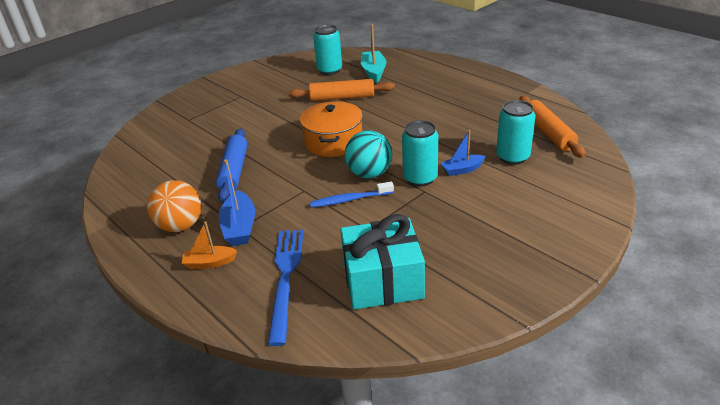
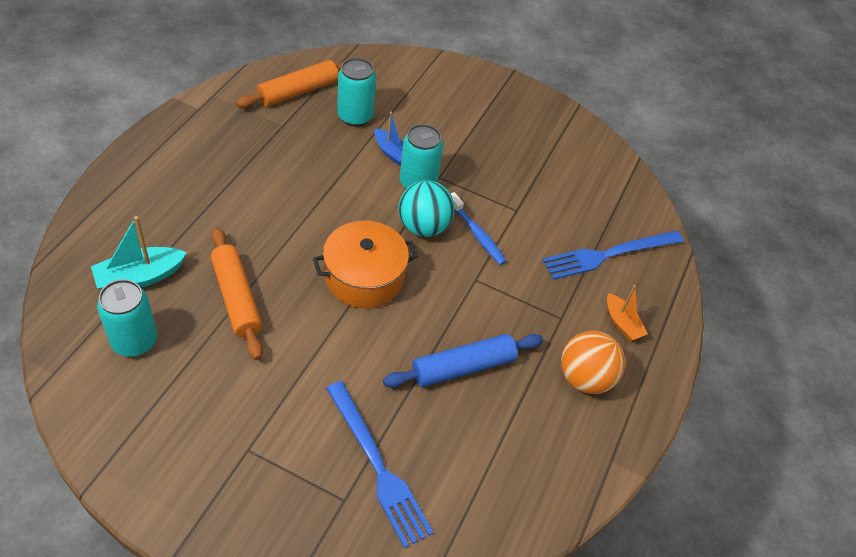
camera: 120 degrees left, 15 degrees up
blue boat [219,159,255,246] -> none
turquoise gift [340,214,425,310] -> none
none -> blue fork [326,381,433,548]

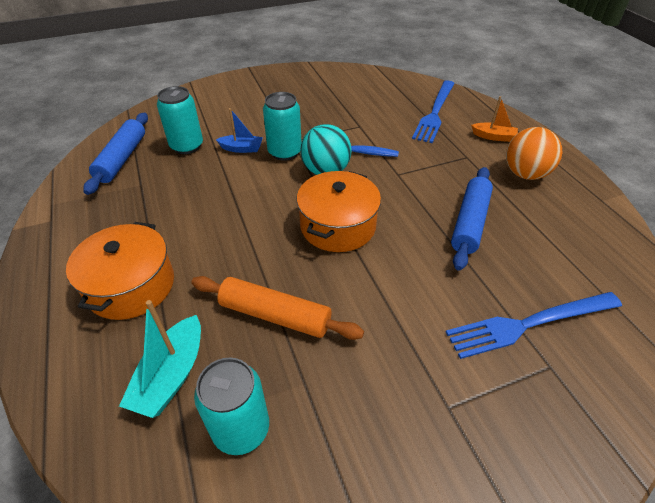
camera: 40 degrees left, 5 degrees down
orange rolling pin [236,60,346,108] -> blue rolling pin [83,113,148,195]
blue fork [326,381,433,548] -> blue fork turned 150 degrees clockwise [446,292,622,359]
none -> orange pot [66,222,174,320]

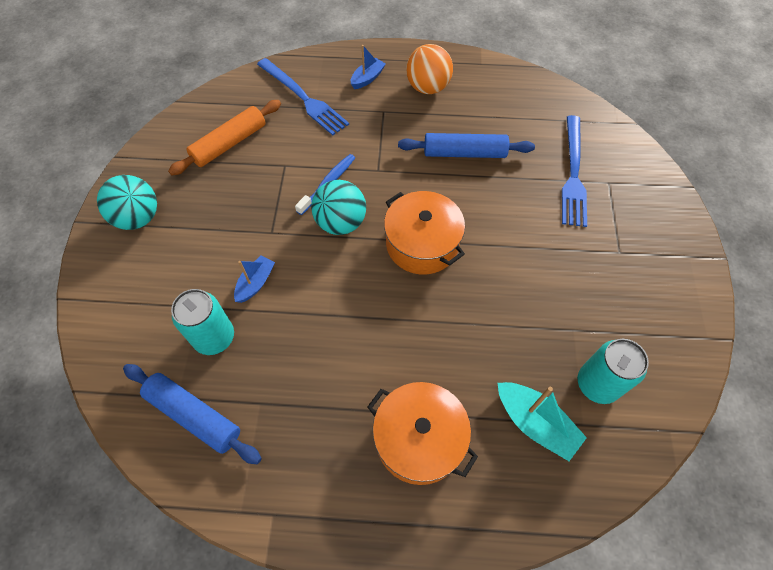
camera: 65 degrees left, 15 degrees up
orange rolling pin [191,276,364,340] -> orange rolling pin moved to [168,100,281,175]
turquoise can [263,92,302,161] -> none
blue rolling pin [451,167,493,271] -> blue rolling pin turned 45 degrees counterclockwise [398,133,535,158]
orange boat [471,96,518,142] -> blue boat [351,45,386,89]
none -> turquoise ball [97,175,157,230]

